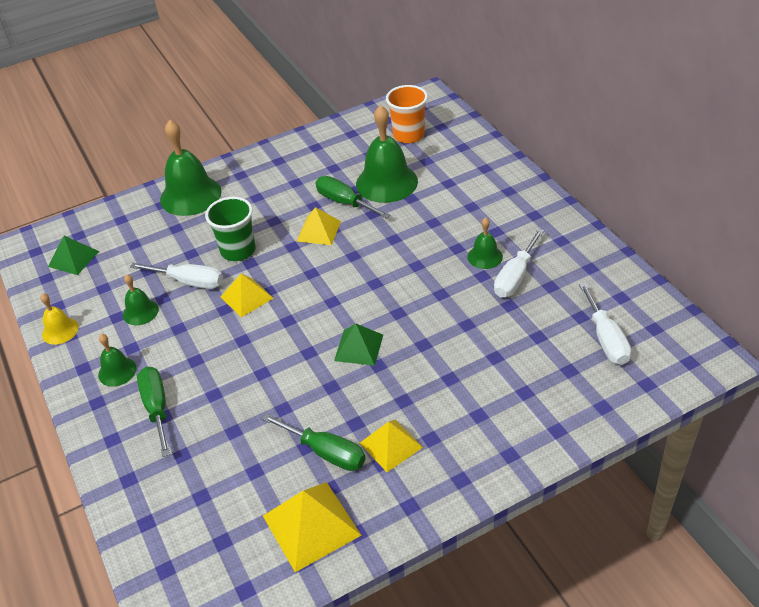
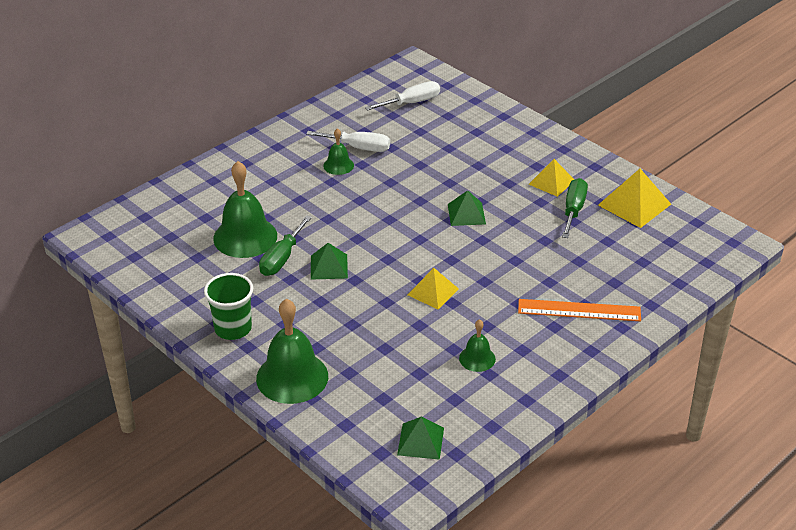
camera: 110 degrees left, 5 degrees down
yellow bell [40,293,79,345] -> none
green bell [98,334,137,387] -> none
white screwdriver [130,263,223,289] -> none
green screwdriver [137,367,170,457] -> orange ruler [518,299,641,322]
green cup [205,197,256,261] -> green cup moved to [204,273,253,340]
yellow pyramid [297,207,341,245] -> green pyramid [311,243,348,280]
orange cup [386,85,428,143] -> none

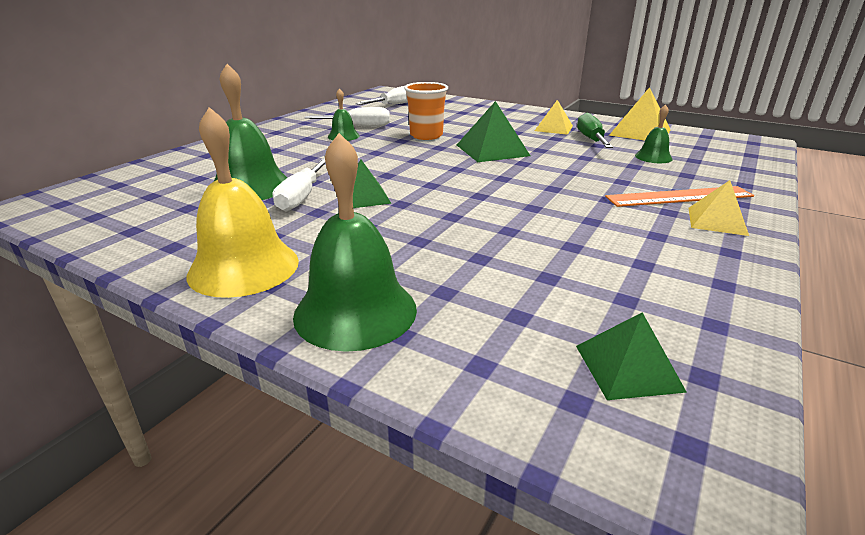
camera: 15 degrees left, 10 degrees down
green cup [204,273,253,340] -> yellow bell [187,107,299,298]
green screwdriver [259,215,312,276] -> white screwdriver [273,159,326,211]
yellow pyramid [408,268,459,309] -> yellow pyramid moved to [688,180,749,236]
green pyramid [448,190,486,226] -> green pyramid [457,101,530,162], size x1.52
green bell [459,319,496,372] -> green bell moved to [635,104,673,163]
none -> orange cup [404,82,448,140]

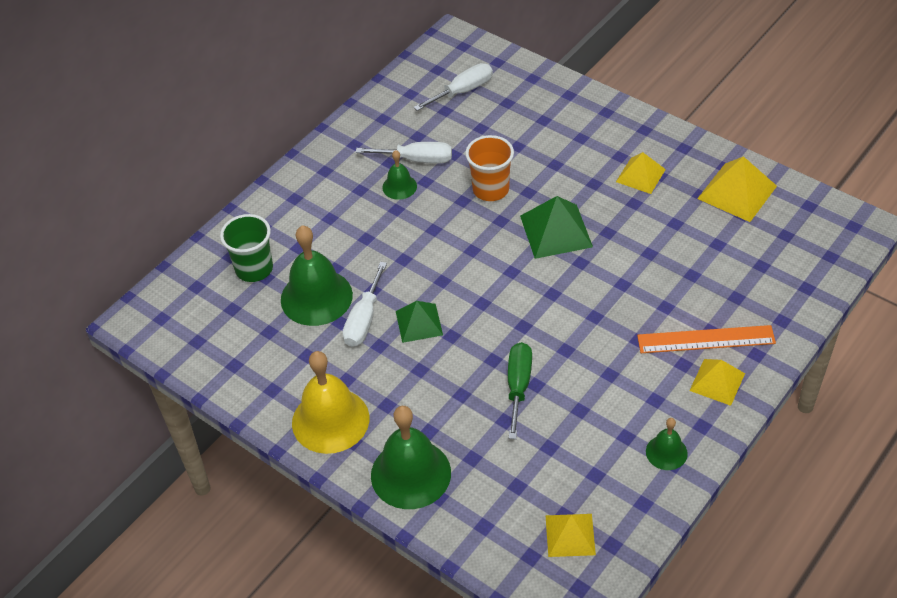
camera: 10 degrees right, 20 degrees up
green pyramid [576,312,687,400] -> yellow pyramid [545,514,596,557]
green screwdriver [577,113,613,148] -> green screwdriver moved to [508,342,532,439]
green bell [635,104,673,163] -> green bell moved to [646,418,688,470]
none -> green cup [220,214,273,282]

